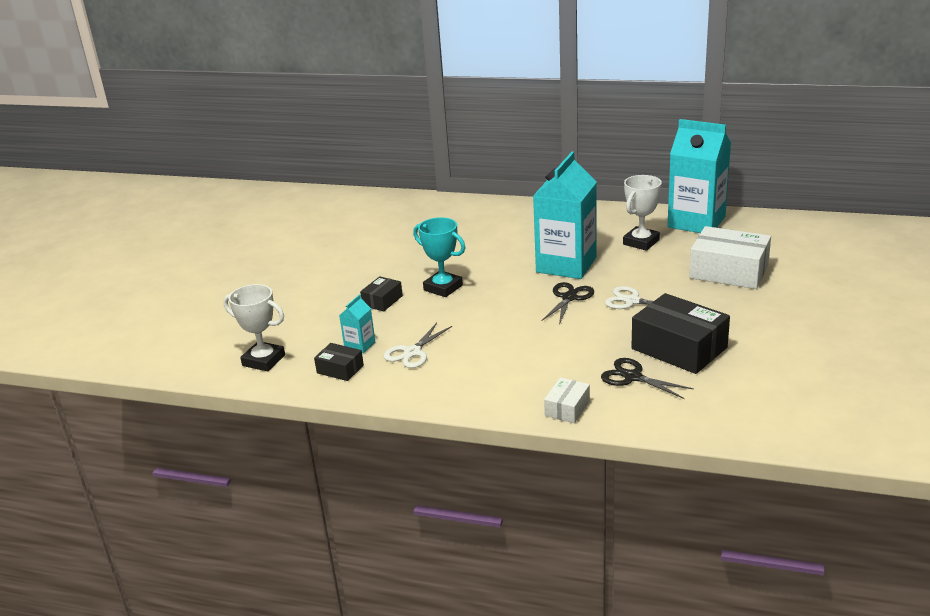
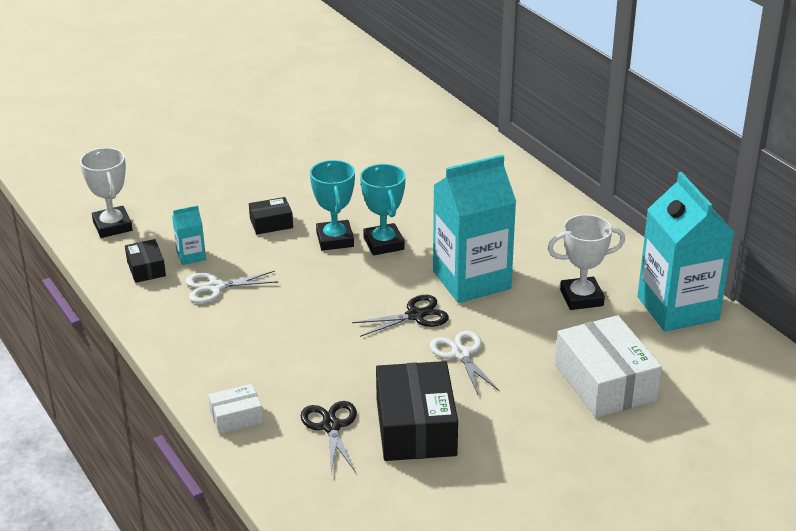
camera: 40 degrees right, 5 degrees up
none -> turquoise trophy [360,164,406,255]

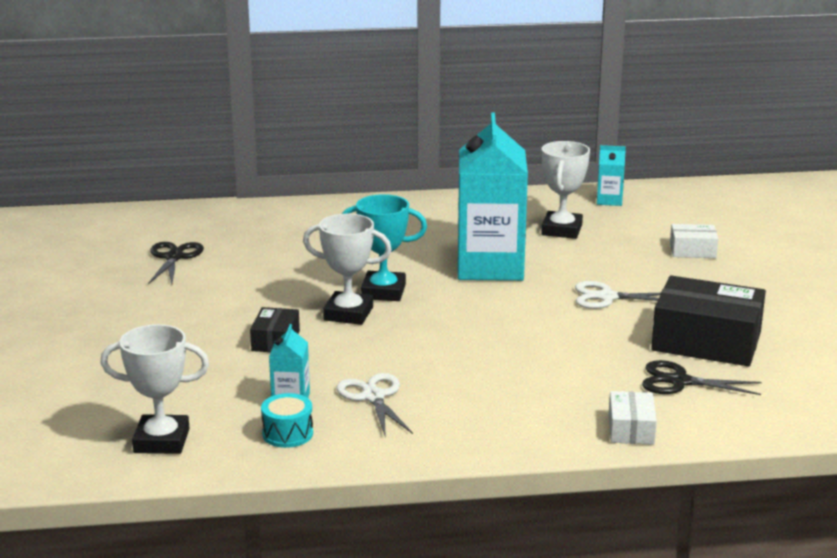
camera: 65 degrees left, 10 degrees down
black box [125,239,166,283] -> turquoise drum [261,393,313,448]
white scissors [185,271,279,304] -> white scissors turned 150 degrees clockwise [336,373,413,438]
turquoise trophy [310,160,355,251] -> white trophy [303,214,392,325]
black scissors [352,295,449,337] -> black scissors moved to [148,242,204,284]
white box [555,315,662,418] -> white box [670,224,718,258], size x0.50
turquoise carton [637,172,734,332] -> turquoise carton [597,145,626,206], size x0.43

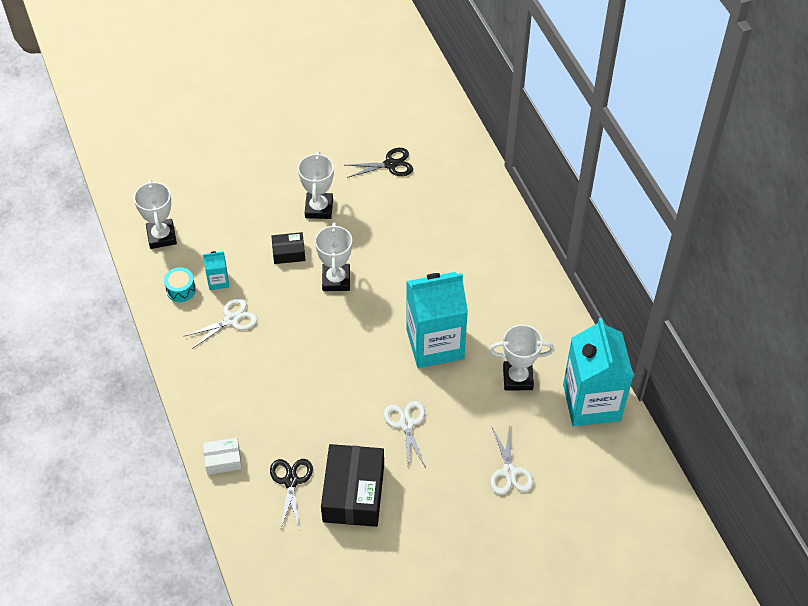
camera: 75 degrees right, 30 degrees up
turquoise trophy [342,194,427,301] -> none
turquoise carton [597,145,626,206] -> turquoise carton [563,318,633,426], size x2.34
white box [670,224,718,258] -> white scissors [490,423,533,495]
none -> white trophy [298,151,334,219]

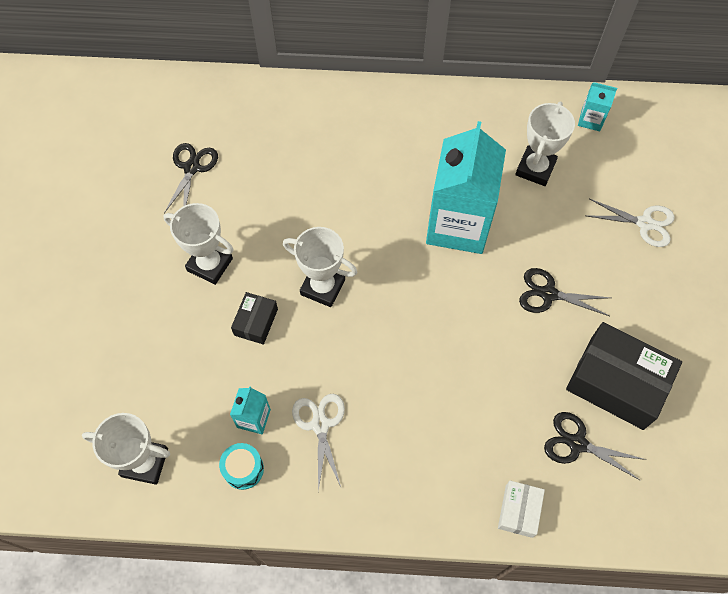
camera: 65 degrees left, 10 degrees up
white scissors [384,401,426,468] -> black scissors [519,268,610,316]
turquoise carton [563,318,633,426] -> turquoise carton [578,82,617,131], size x0.43

